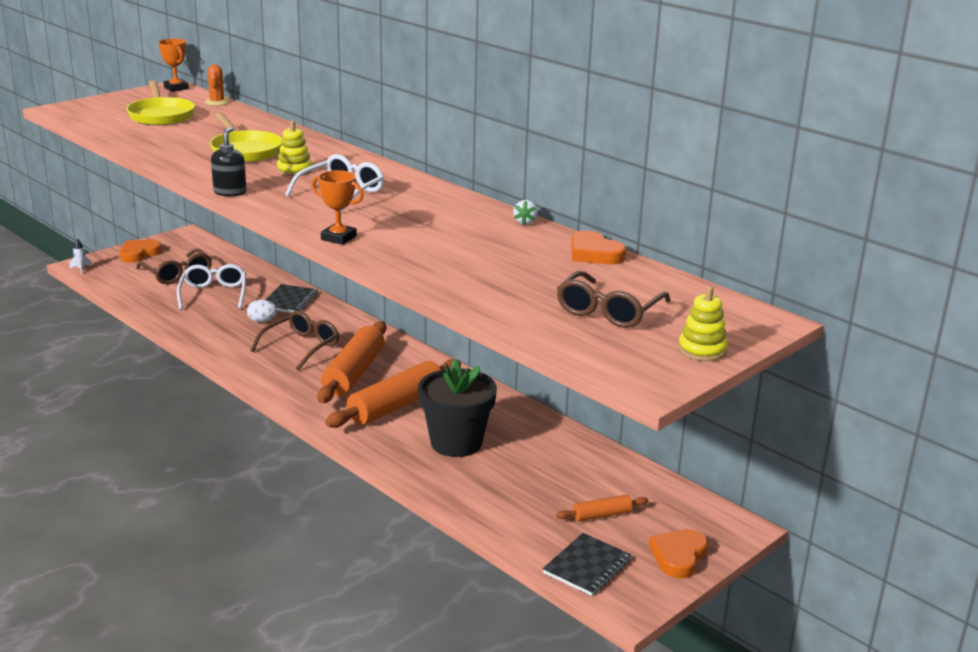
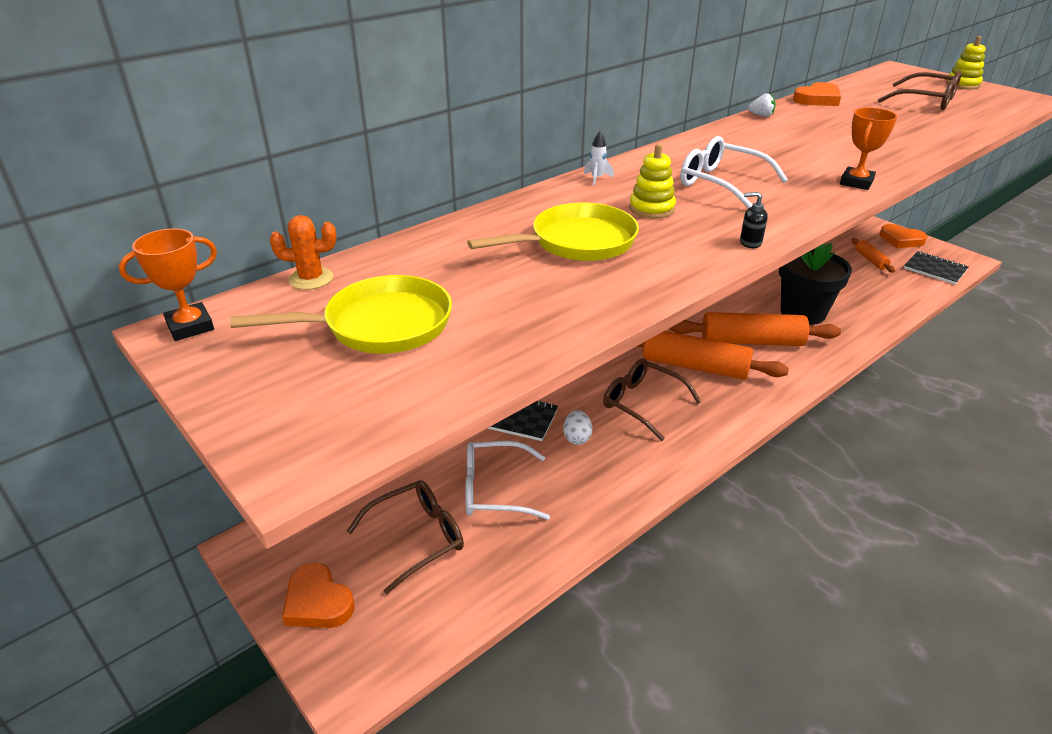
camera: 85 degrees left, 10 degrees up
white rocket [70,239,92,274] -> white rocket moved to [584,132,614,186]
black soap dispenser [211,127,247,197] -> black soap dispenser [740,192,768,248], size x0.62
orange rolling pin [325,359,461,428] -> orange rolling pin turned 45 degrees counterclockwise [670,312,841,346]

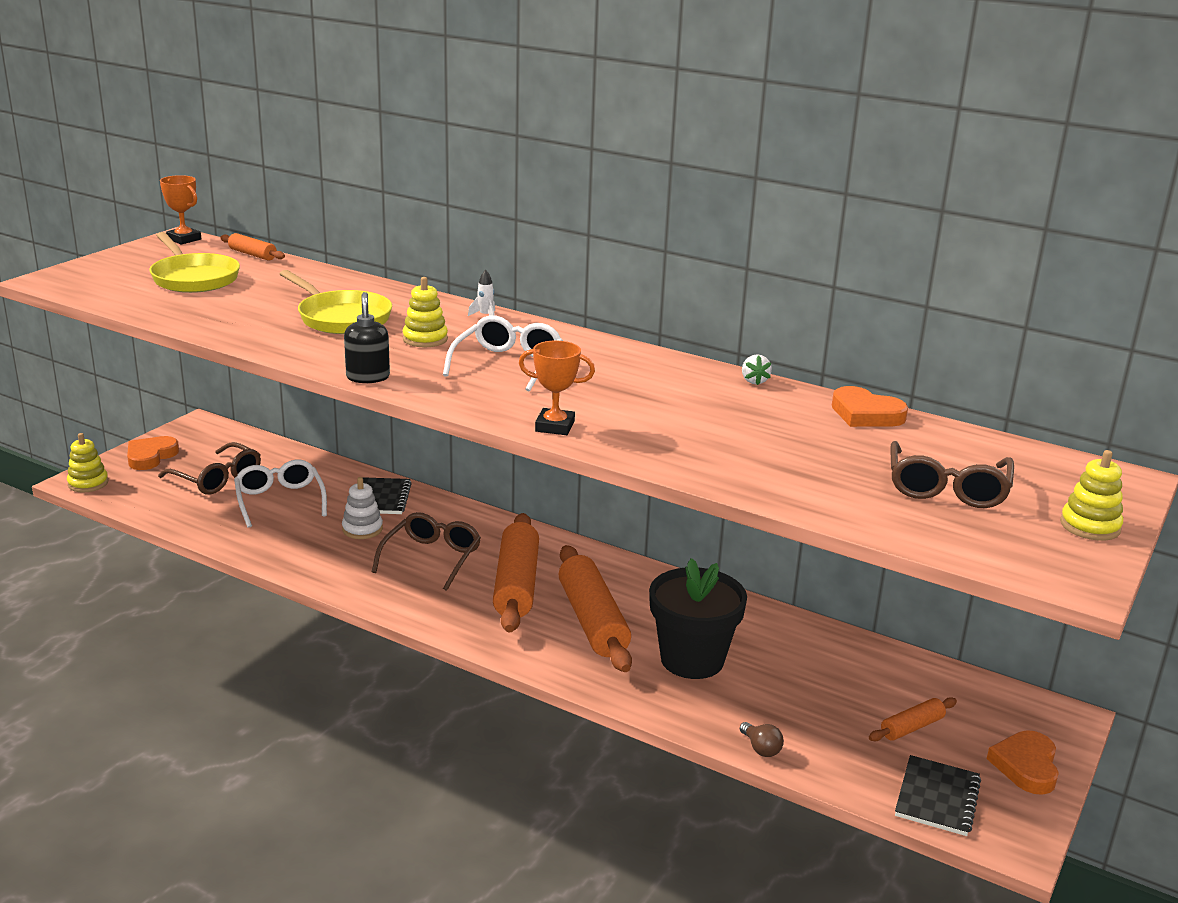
camera: 70 degrees right, 10 degrees down
orange cactus [269,215,336,290] -> orange rolling pin [220,233,285,261]
white egg [563,410,592,445] -> white stacking toy [342,477,383,539]
black soap dispenser [740,192,768,248] -> black soap dispenser [344,292,390,383], size x1.61
none -> yellow stacking toy [67,433,108,493]
none -> brown light bulb [740,722,784,757]

